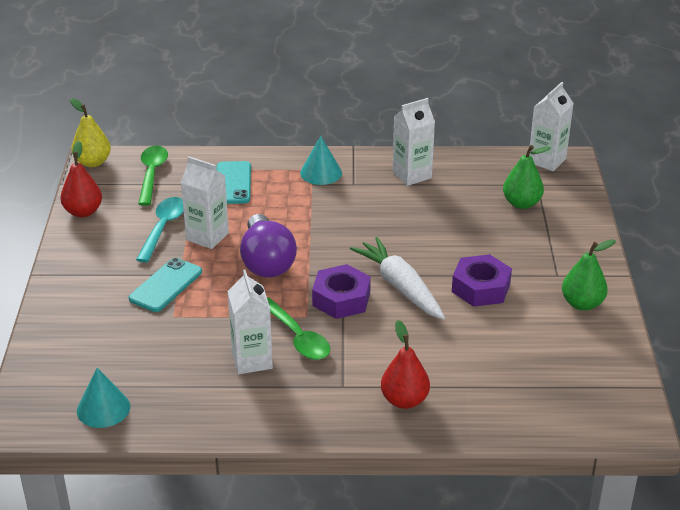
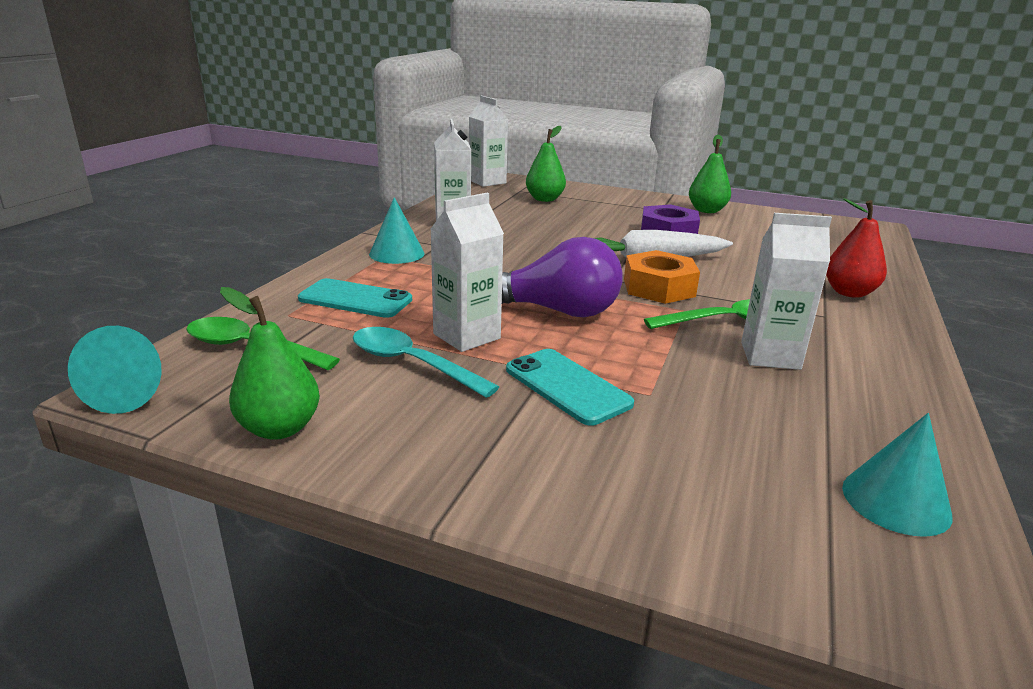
camera: 70 degrees left, 10 degrees down
red pear [61,141,102,217] -> green pear [220,287,320,440]
yellow pear [70,98,111,167] -> turquoise cone [68,326,162,414]
purple nut [312,264,371,319] -> orange nut [624,250,700,304]

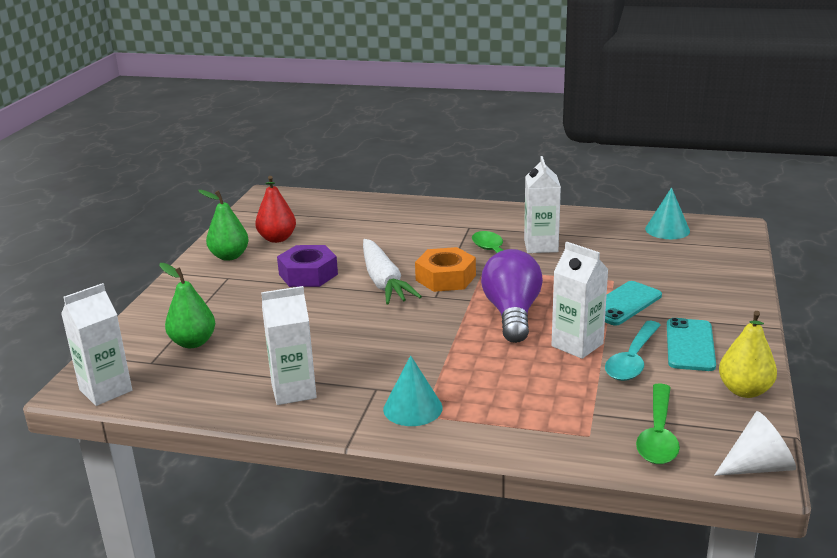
camera: 95 degrees left, 0 degrees up
turquoise cone [68,326,162,414] -> white cone [714,411,796,476]
green pear [220,287,320,440] -> yellow pear [719,311,777,398]
turquoise phone [298,278,412,318] -> turquoise phone moved to [667,318,716,371]
red pear [826,198,887,298] -> red pear moved to [255,176,296,243]

